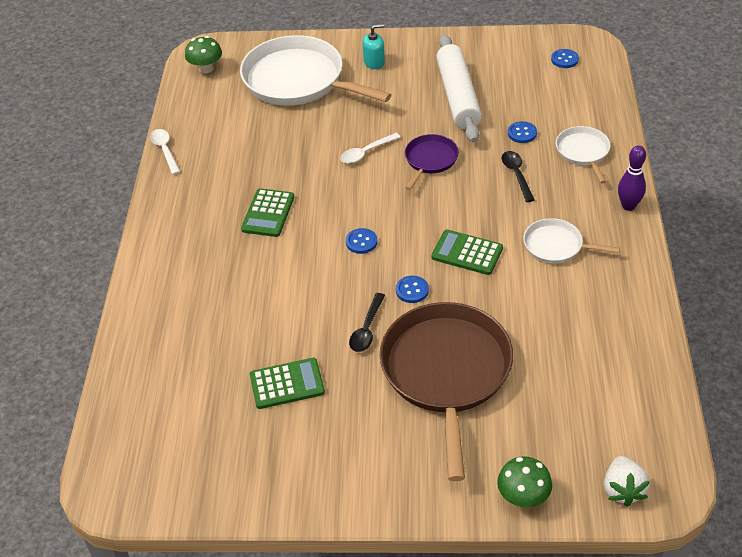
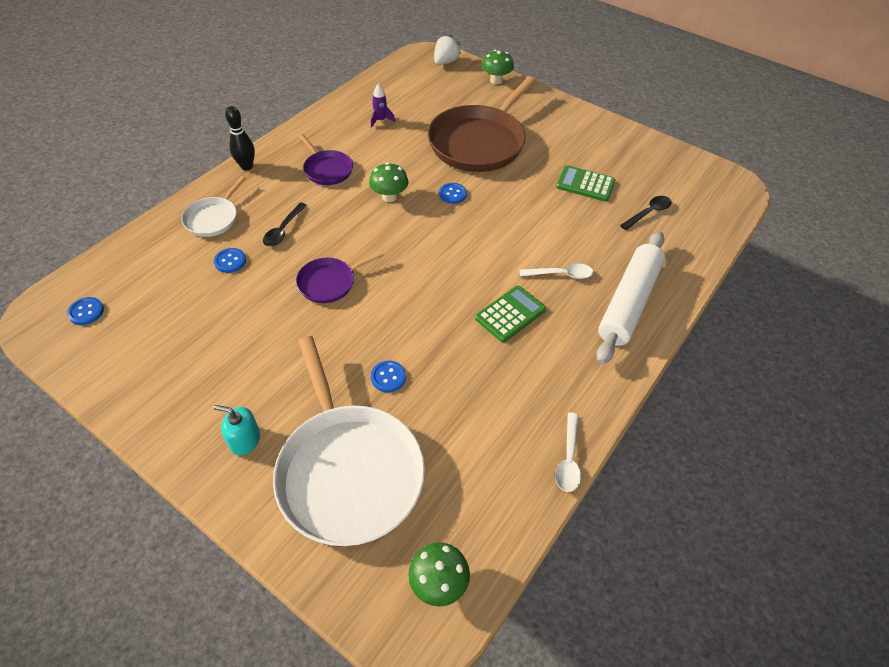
camera: 150 degrees left, 5 degrees up
white spoon [340,133,400,164] -> white spoon moved to [520,263,593,279]
blue button [346,228,377,254] -> blue button moved to [371,361,406,392]
black spoon [349,293,385,352] -> black spoon moved to [620,196,672,230]
green calculator [432,230,503,275] -> green mushroom [369,162,408,202]
white rolling pin [436,35,482,142] -> white rolling pin moved to [597,231,665,365]
white pan [523,218,620,264] -> purple pan [299,134,353,185]
purple bowling pin [618,145,646,211] -> black bowling pin [225,106,255,170]
none -> purple rocket [371,84,395,128]

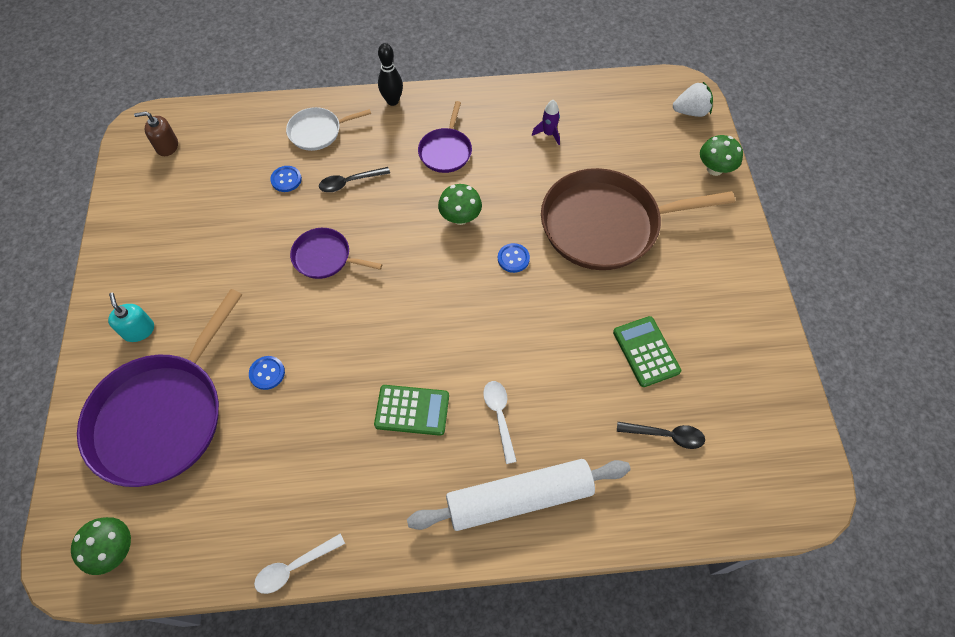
camera: 50 degrees right, 10 degrees up
blue button [67,297,104,325] -> brown soap dispenser [134,112,178,156]
white pan [273,336,425,546] -> purple pan [77,289,242,487]
white spoon [520,263,593,279] -> white spoon turned 150 degrees counterclockwise [483,381,517,464]

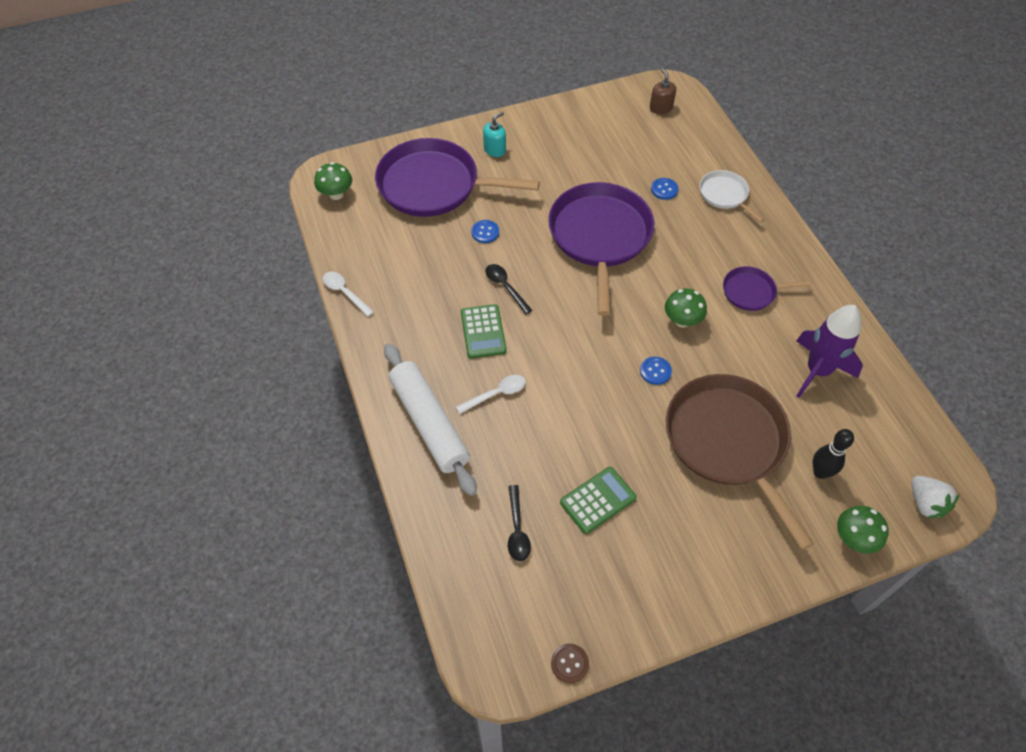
camera: 75 degrees right, 5 degrees down
purple pan [290,228,382,279] -> purple pan [548,182,654,316], size x2.06
black spoon [319,167,390,192] -> black spoon moved to [486,264,532,314]
black bowling pin [378,43,403,106] -> black bowling pin moved to [813,429,854,479]
purple rocket [532,100,560,145] -> purple rocket [796,305,863,398], size x2.17
none -> brown button [551,643,589,683]

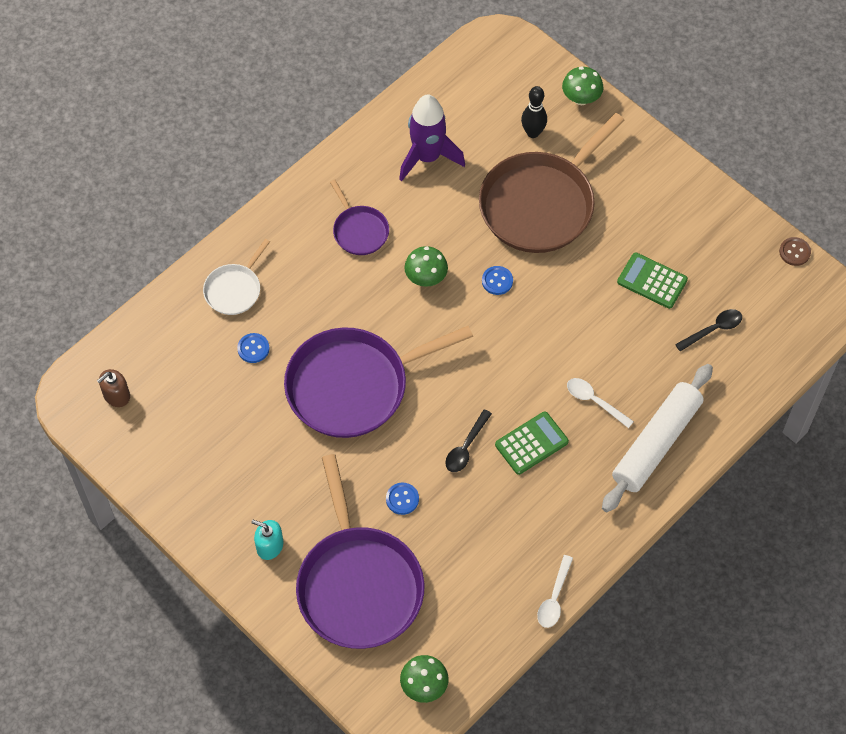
camera: 115 degrees left, 5 degrees up
white strawberry [912,476,960,519] -> none

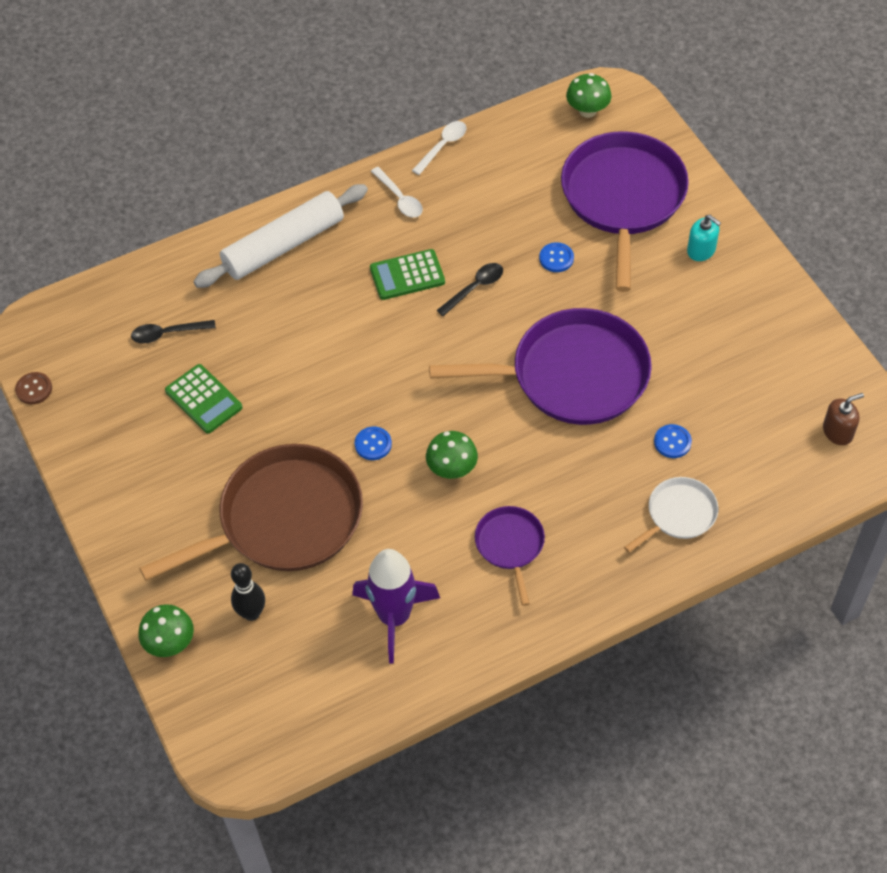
camera: 160 degrees left, 5 degrees down
white spoon [567,378,634,428] -> white spoon moved to [371,167,423,218]

